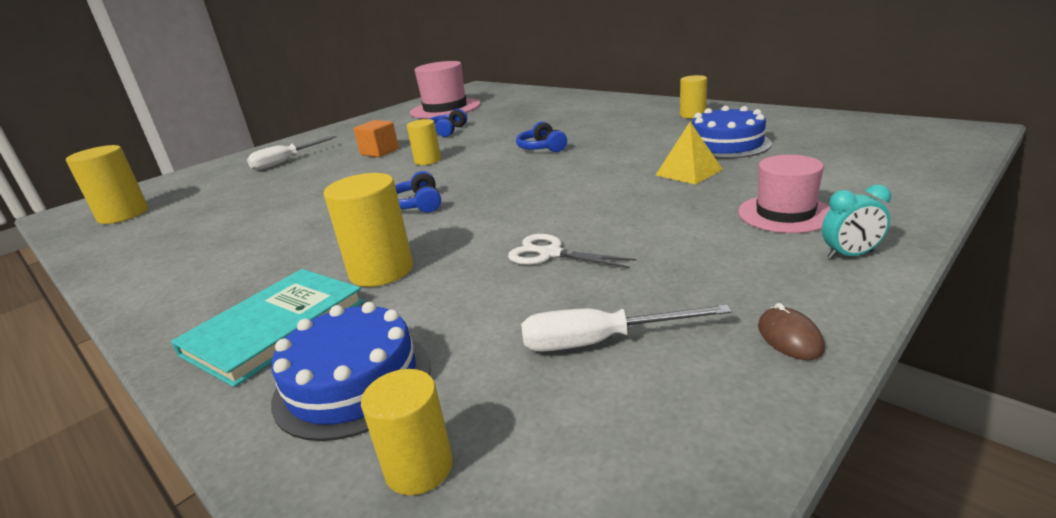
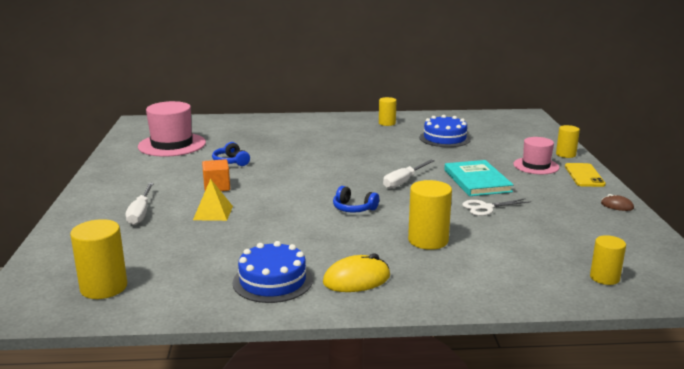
camera: 50 degrees left, 5 degrees down
turquoise book [171,269,364,387] -> turquoise book moved to [444,160,514,196]
blue cake [271,302,431,441] -> blue cake moved to [233,241,313,303]
yellow cylinder [407,119,441,165] -> yellow cylinder moved to [556,125,580,158]
blue headphones [516,121,567,152] -> none
white screwdriver [521,305,732,352] -> white screwdriver moved to [383,160,435,189]
yellow pyramid [656,122,723,185] -> yellow pyramid moved to [193,179,233,221]
turquoise clock [822,184,891,259] -> yellow phone [565,163,606,187]
none -> yellow mouse [323,253,390,292]

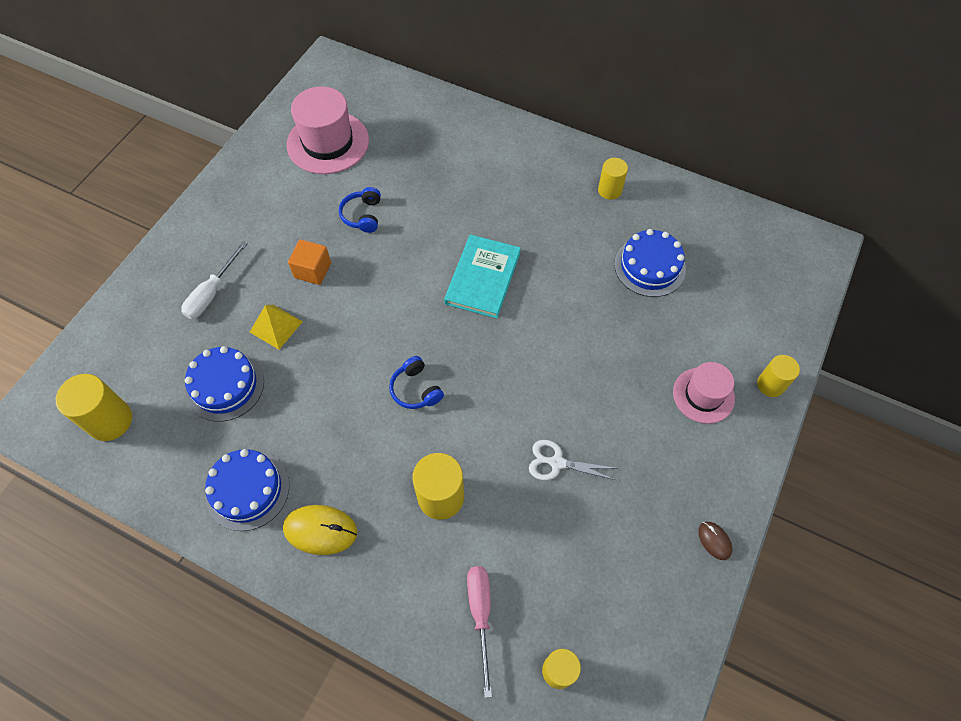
camera: 30 degrees right, 40 degrees up
white screwdriver [383,160,435,189] -> none
turquoise book [444,160,514,196] -> turquoise book moved to [444,235,521,318]
yellow phone [565,163,606,187] -> none
none -> blue cake [185,346,264,422]
none -> pink screwdriver [467,566,492,698]

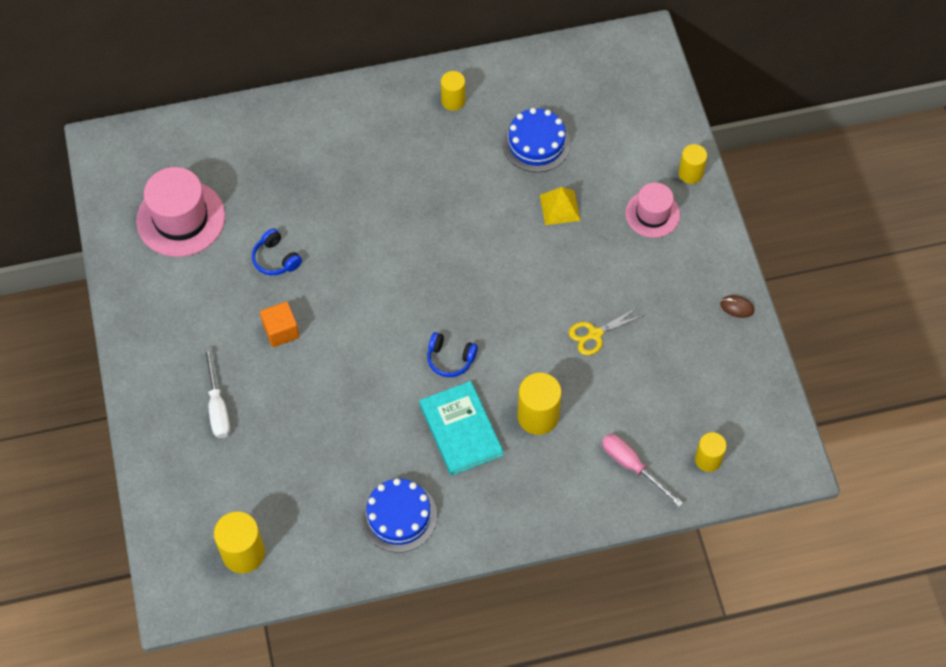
camera: 40 degrees left, 0 degrees up
blue cake [185,346,264,422] -> none
yellow pyramid [250,305,303,350] -> yellow pyramid moved to [540,187,581,225]
yellow mouse [283,505,357,555] -> none
turquoise book [444,235,521,318] -> turquoise book moved to [419,381,504,476]
white scissors [529,440,615,480] -> yellow scissors [569,307,643,355]

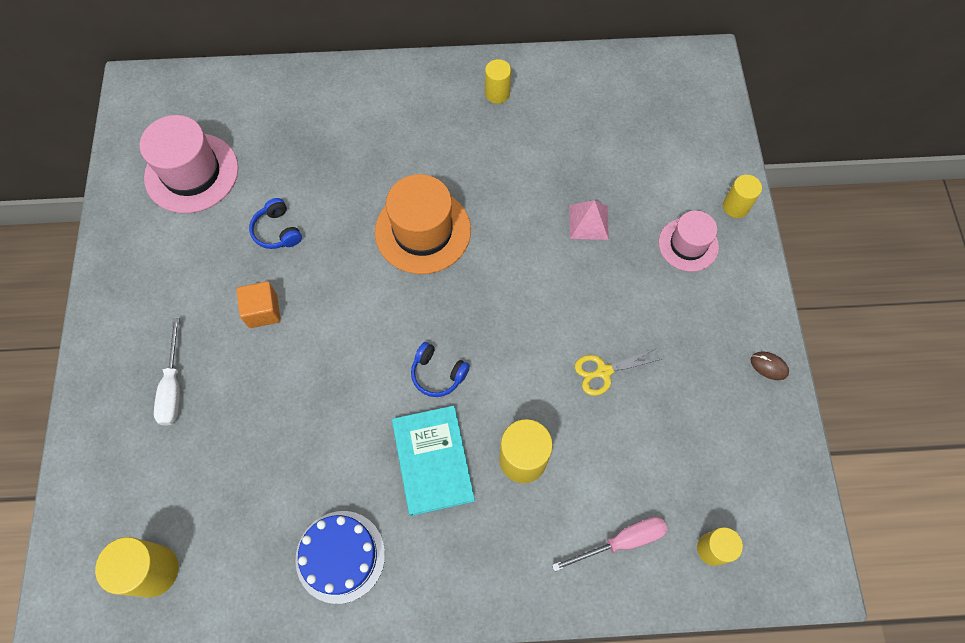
camera: 10 degrees right, 5 degrees up
blue cake [503,108,571,172] -> none
yellow pyramid [540,187,581,225] -> pink pyramid [569,200,609,240]
pink screwdriver [602,434,683,507] -> pink screwdriver turned 105 degrees clockwise [552,517,668,572]
none -> orange hat [375,174,471,274]

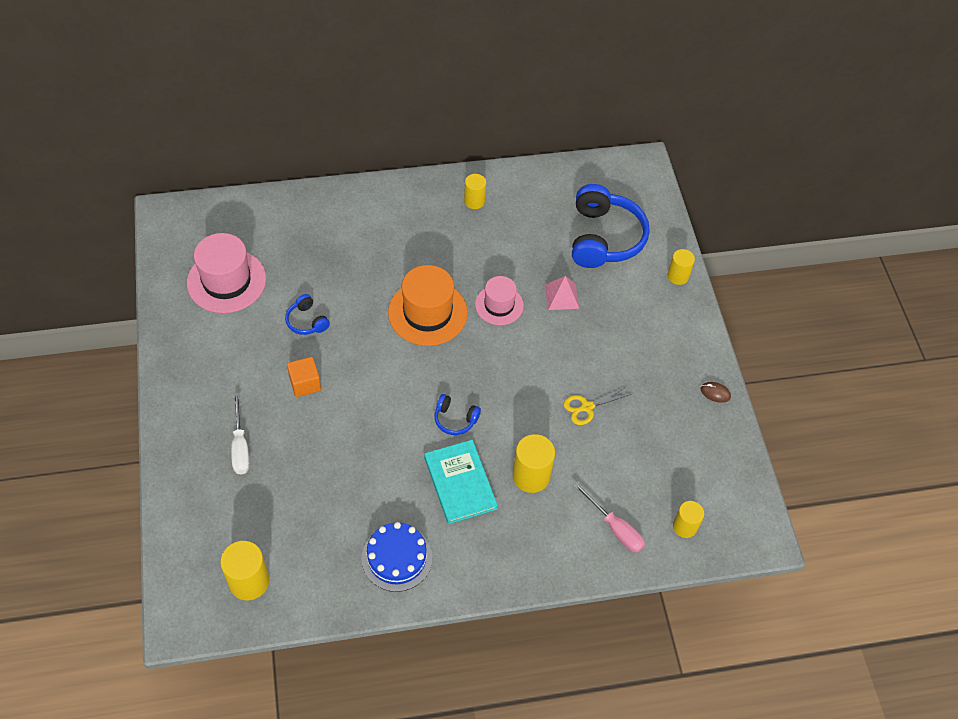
camera: 10 degrees left, 10 degrees down
pink screwdriver [552,517,668,572] -> pink screwdriver turned 75 degrees clockwise [573,482,645,553]
pink hat [658,211,719,272] -> pink hat moved to [475,276,524,325]
none -> blue headphones [572,184,650,268]

